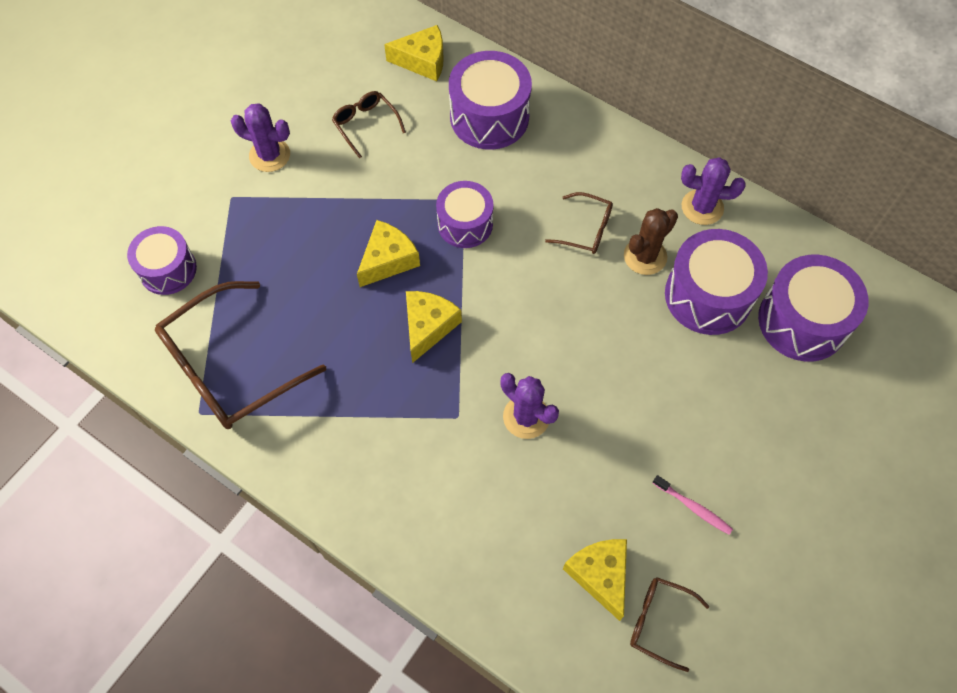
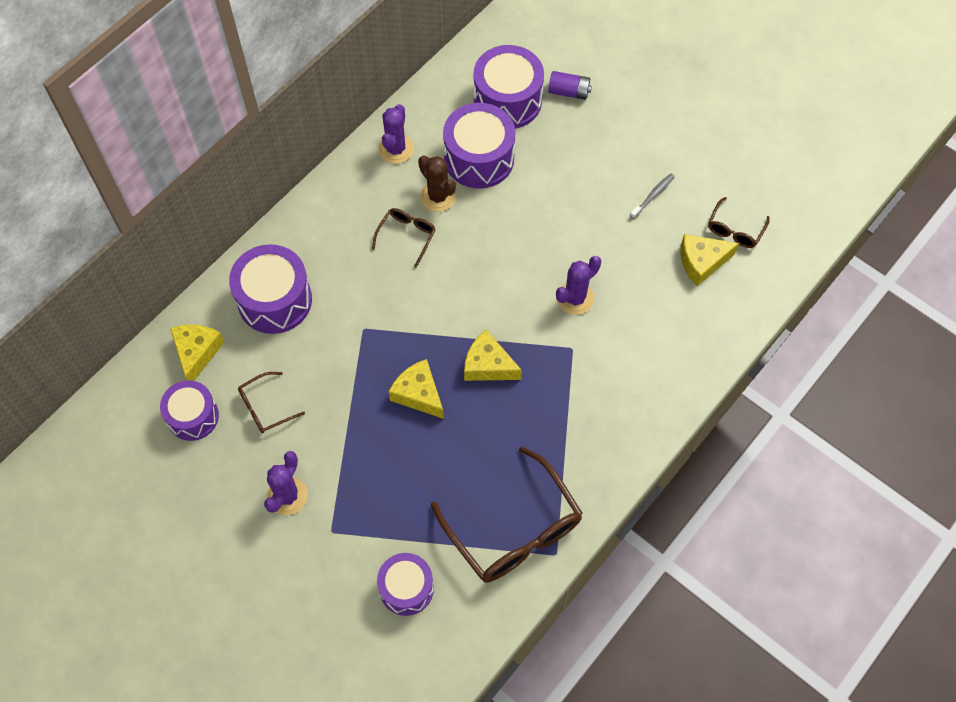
camera: 85 degrees left, 0 degrees up
purple drum [436,181,493,248] -> purple drum moved to [160,380,219,441]
pink toothbrush [653,475,733,535] -> grey toothbrush [630,173,675,219]
none -> purple battery [548,71,592,100]

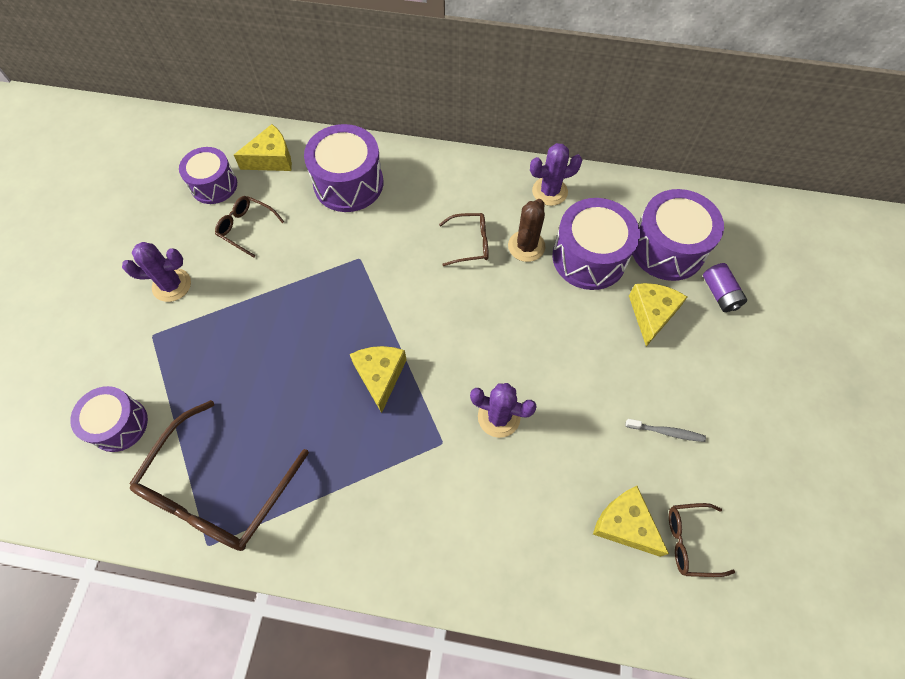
camera: 60 degrees right, 0 degrees up
yellow cheese [389,359,444,419] -> yellow cheese moved to [629,283,687,347]

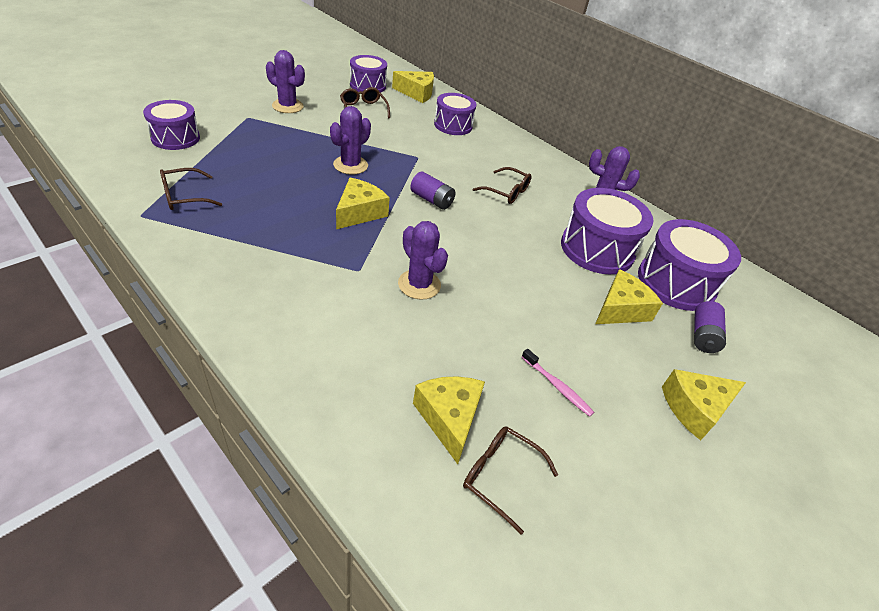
camera: 30 degrees right, 20 degrees down
brown glasses [129,400,309,551] -> brown glasses [160,168,222,210], size x0.49
purple drum [304,124,383,212] -> purple drum [434,93,477,135], size x0.66
brown cactus [508,199,545,262] -> none
grey toothbrush [625,419,706,442] -> pink toothbrush [522,349,594,417]
none -> purple cactus [330,106,371,175]
none -> purple battery [410,171,455,210]
none -> yellow cheese [662,369,746,441]

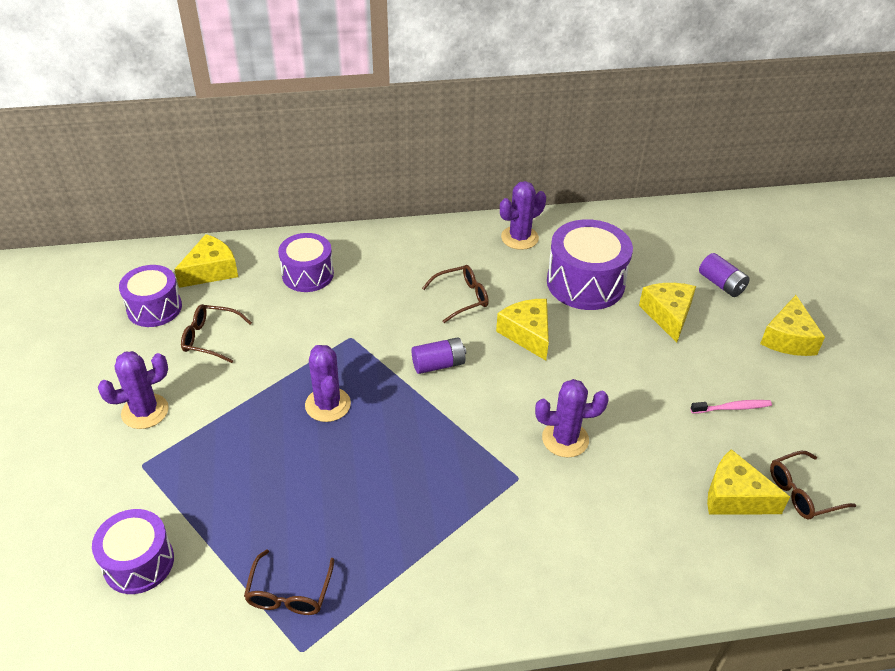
camera: 50 degrees left, 0 degrees up
yellow cheese [336,178,390,229] -> yellow cheese moved to [496,299,549,361]
purple drum [638,219,741,311] -> none

